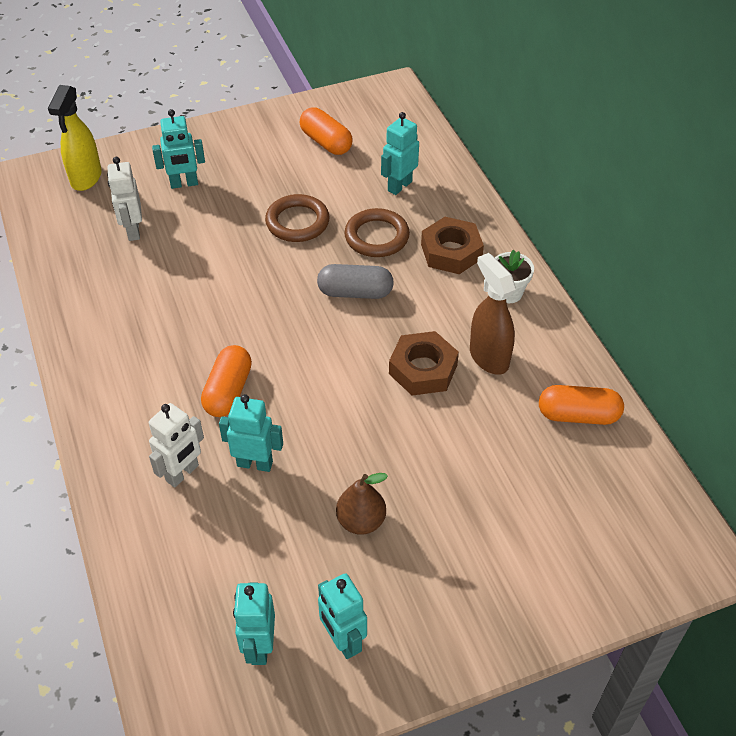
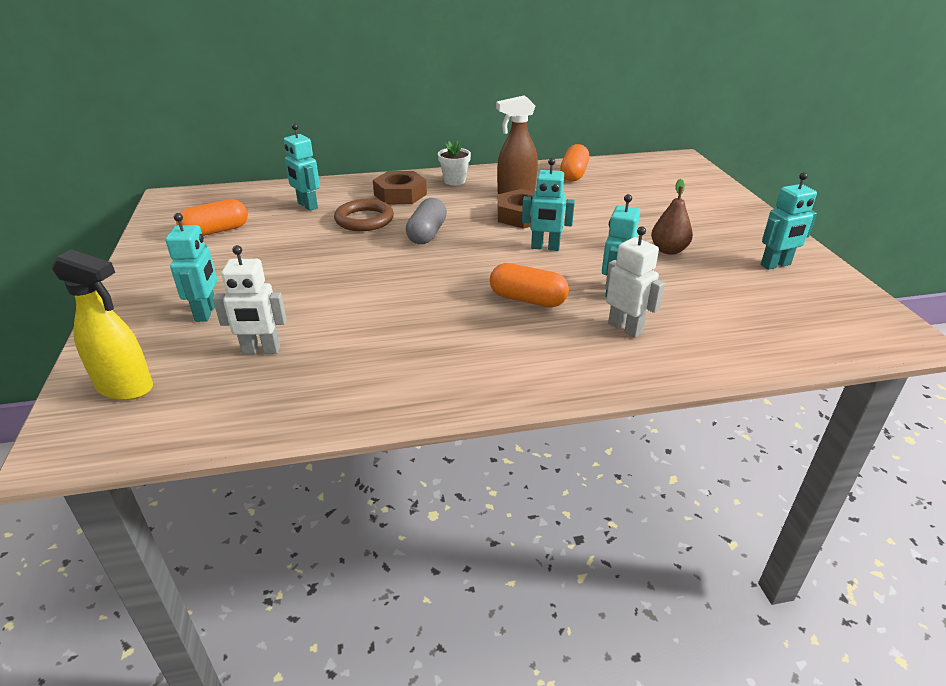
camera: 80 degrees left, 15 degrees down
turquoise robot [233,583,275,665] -> turquoise robot moved to [522,158,575,251]
brown ring [265,194,330,242] -> none

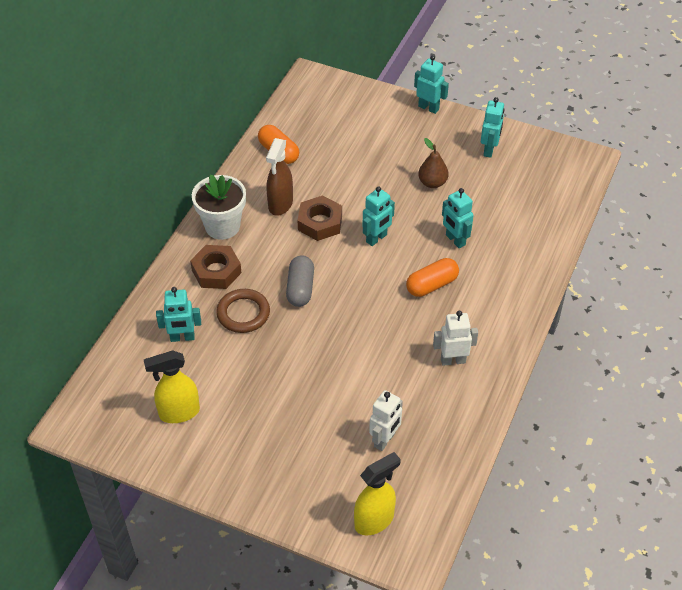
camera: 55 degrees left, 15 degrees up
turquoise robot [165,213,217,322] -> turquoise robot moved to [414,55,449,114]
orange capsule [176,199,248,236] -> yellow spray bottle [144,350,200,423]
grey capsule [406,198,447,244] -> grey capsule turned 45 degrees clockwise [286,256,314,307]
white flower pot [438,140,471,185] -> white flower pot [192,174,246,240], size x1.70
white robot [605,226,665,338] -> white robot moved to [433,311,478,366]

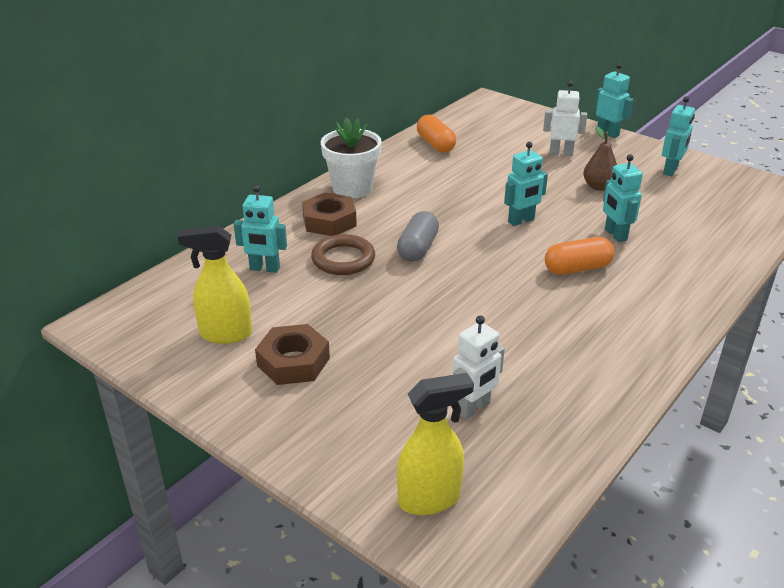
camera: 15 degrees right, 15 degrees down
brown spray bottle [266,138,293,216] -> none
brown nut [298,195,342,241] -> brown nut moved to [255,324,330,385]
white robot [433,311,478,366] -> white robot moved to [543,81,587,156]

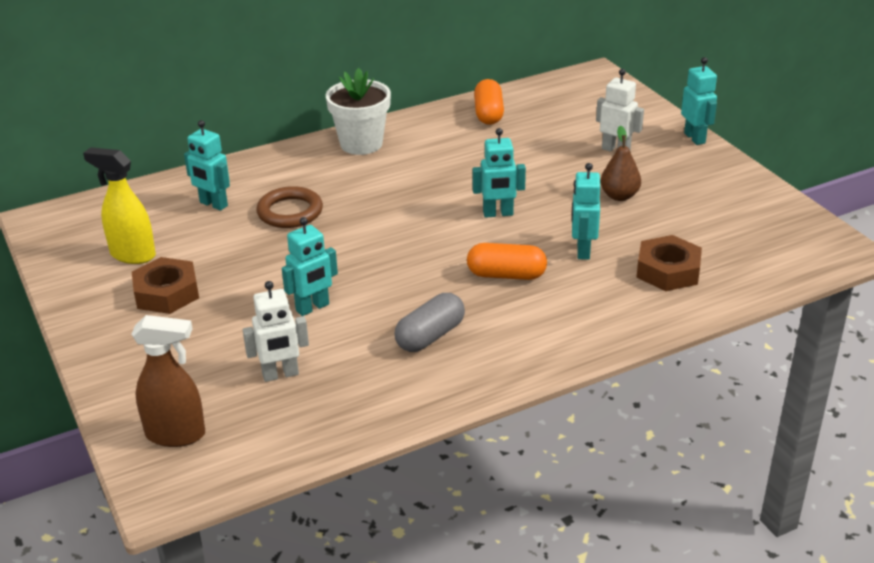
camera: 25 degrees right, 0 degrees up
brown nut [302,192,357,236] -> brown nut moved to [636,235,702,291]
grey capsule [397,211,439,262] -> grey capsule moved to [395,293,465,352]
yellow spray bottle [397,373,474,515] -> brown spray bottle [131,315,205,447]
turquoise robot [662,96,695,176] -> turquoise robot moved to [282,217,338,316]

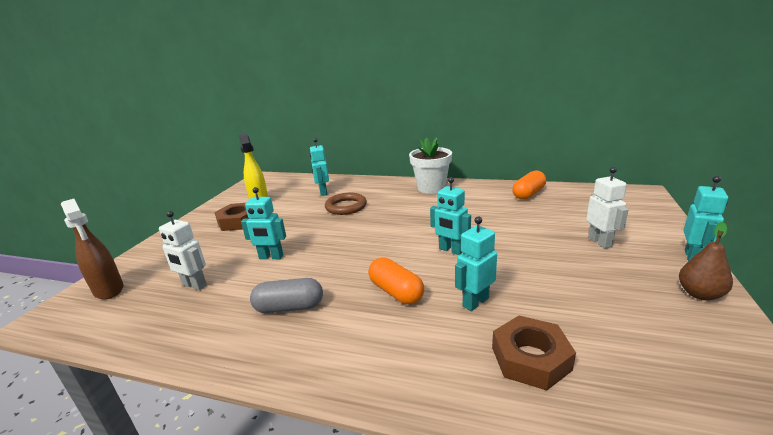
camera: 45 degrees right, 10 degrees down
brown pear [601,126,641,201] -> brown pear moved to [679,222,733,300]

